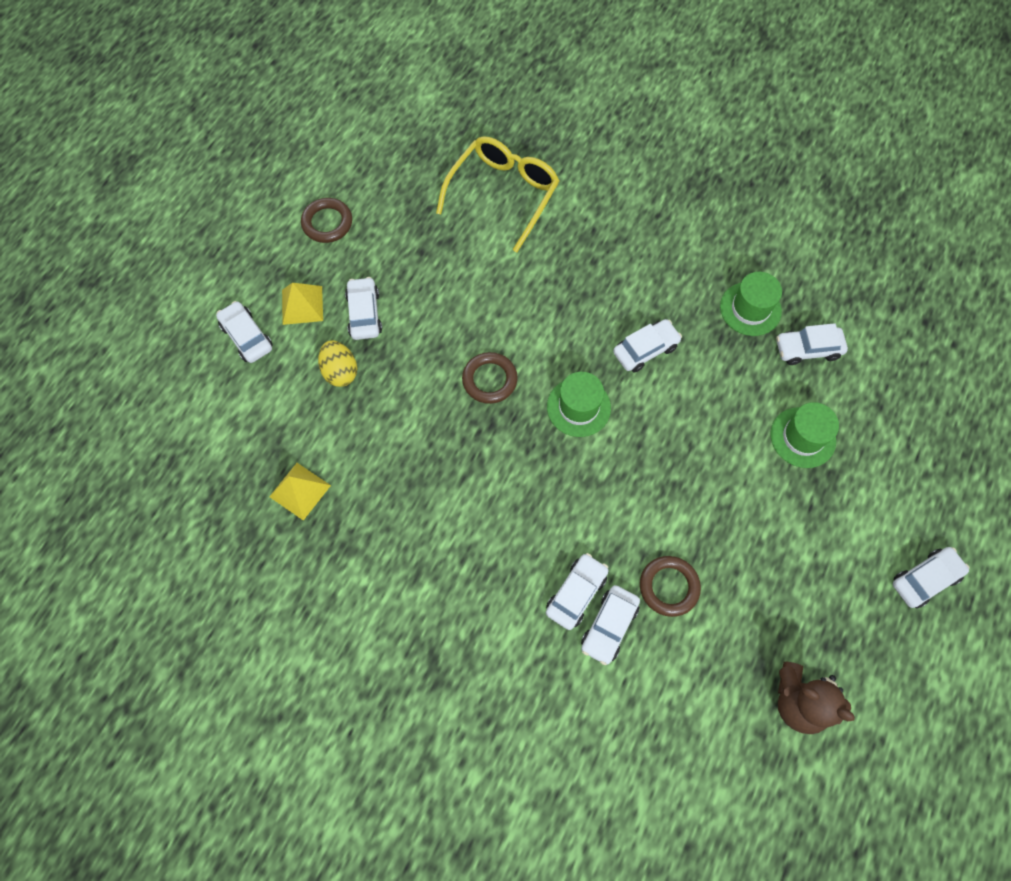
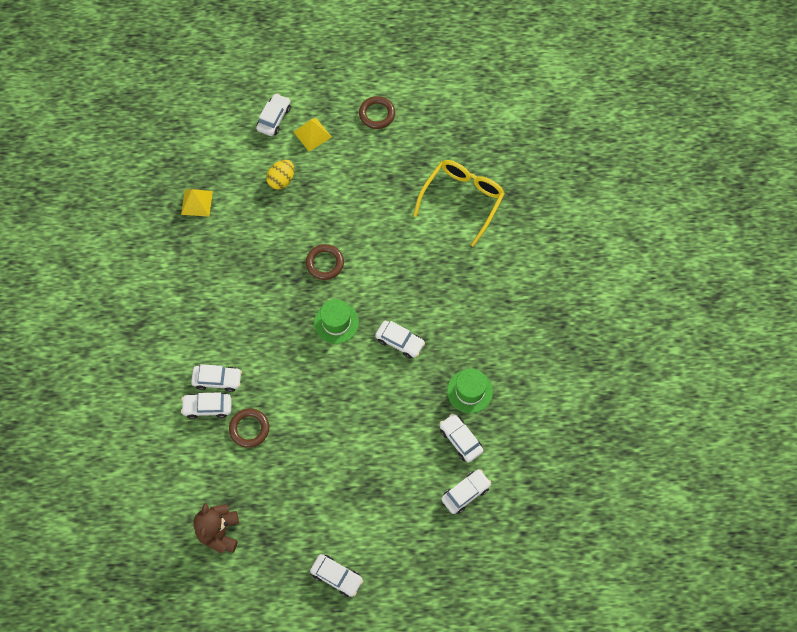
camera: 60 degrees right, 0 degrees up
white car [345,277,382,340] -> white car moved to [441,469,491,514]
yellow glasses [436,136,559,252] -> yellow glasses turned 60 degrees counterclockwise [413,160,505,247]
green hat [771,402,839,468] -> none

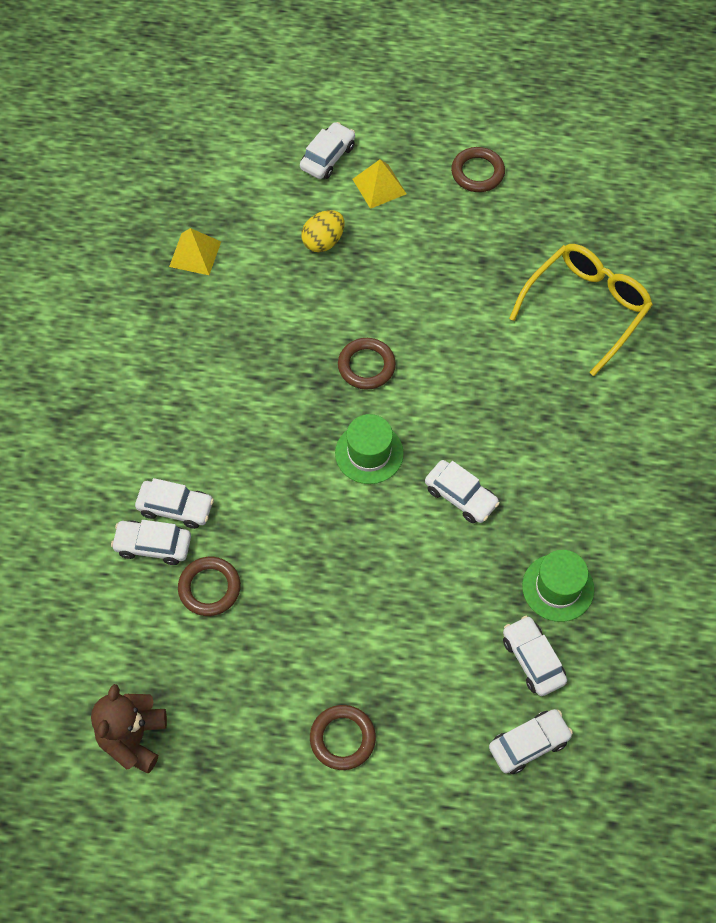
camera: 10 degrees right, 5 degrees down
white car [310,554,363,597] -> none
none -> brown ring [310,705,376,770]

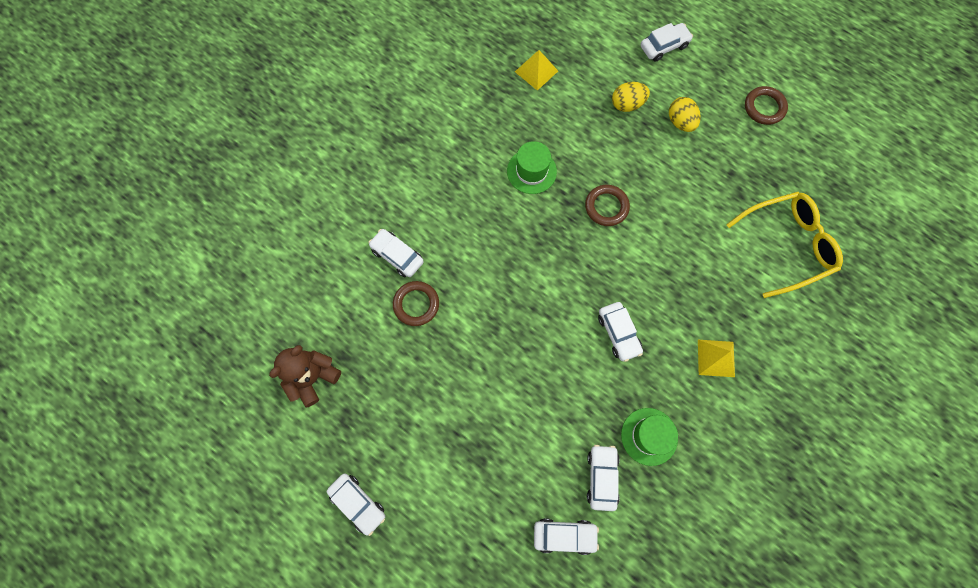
camera: 30 degrees right, 10 degrees up
white car [135,478,214,529] -> white car moved to [327,474,385,536]
brown ring [310,705,376,770] -> none
green hat [335,414,404,484] -> green hat moved to [507,141,557,194]
yellow pyramid [353,159,407,209] -> yellow pyramid moved to [698,340,735,377]
none -> yellow egg [669,97,701,132]

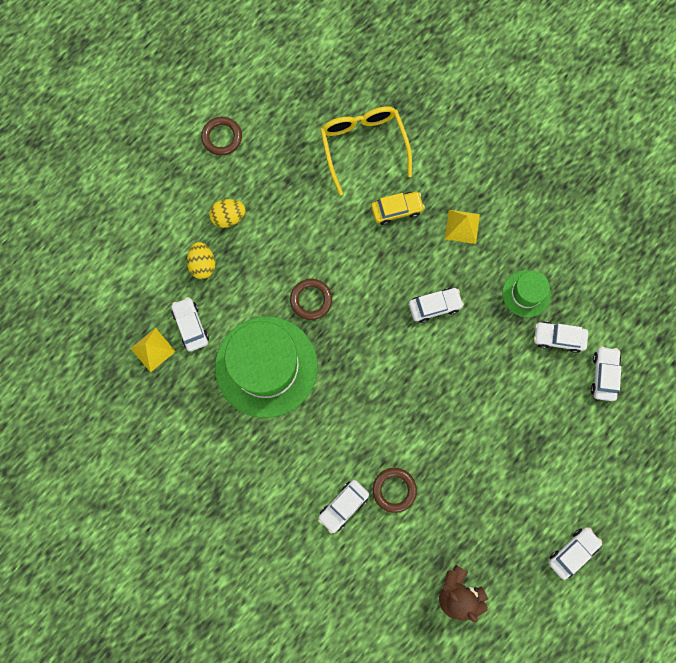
camera: 85 degrees left, 5 degrees up
green hat [507,141,557,194] -> green hat [215,316,318,418], size x2.07
white car [641,23,693,62] -> white car moved to [171,297,209,352]
none -> yellow car [371,192,425,225]

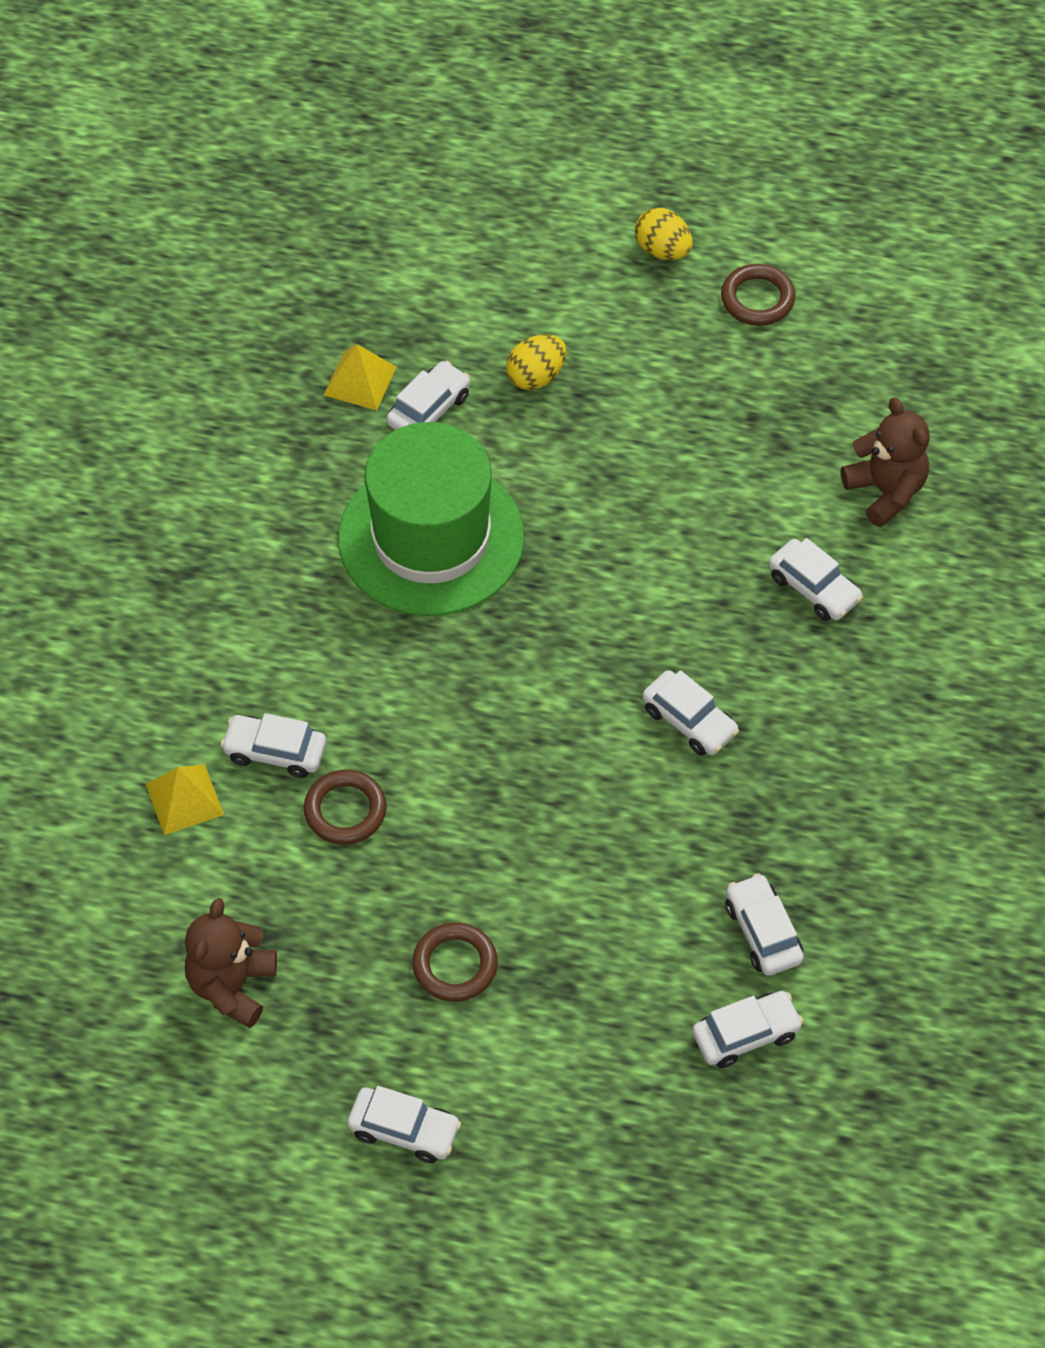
camera: 60 degrees right, 20 degrees down
yellow egg [209,199,246,228] -> yellow egg moved to [635,208,693,260]
brown ring [290,279,332,320] -> brown ring moved to [412,922,498,1002]
yellow glasses [320,106,412,195] -> brown teddy bear [841,398,930,527]
yellow car [371,192,425,225] -> white car [769,538,863,621]
yellow pyramid [445,210,480,244] -> yellow pyramid moved to [146,764,224,835]
green hat [502,270,551,317] -> none

